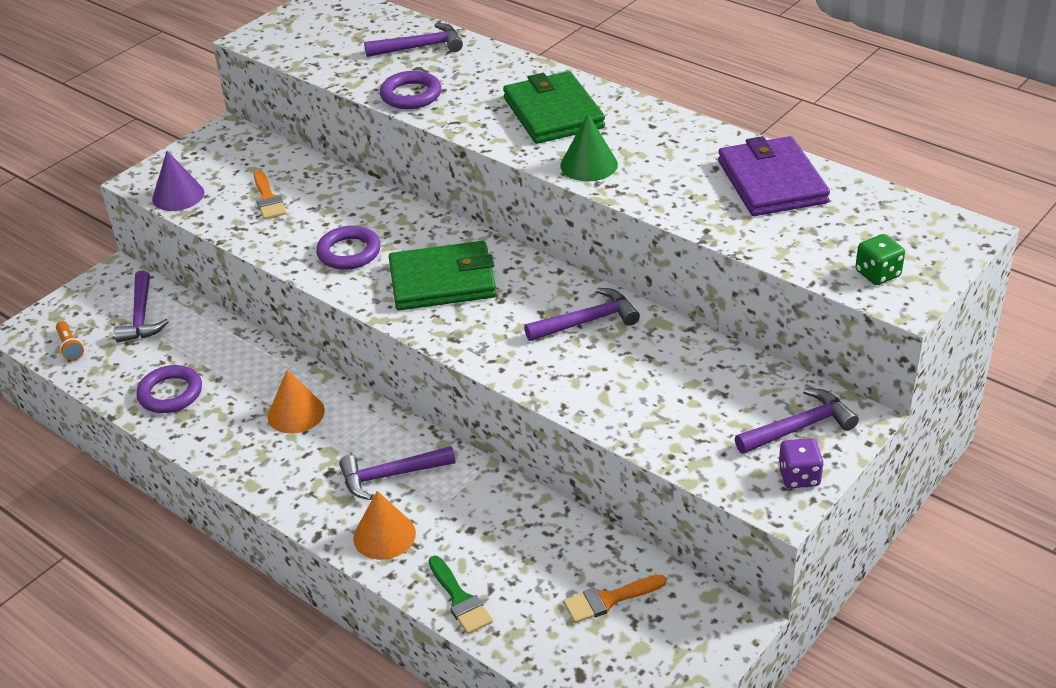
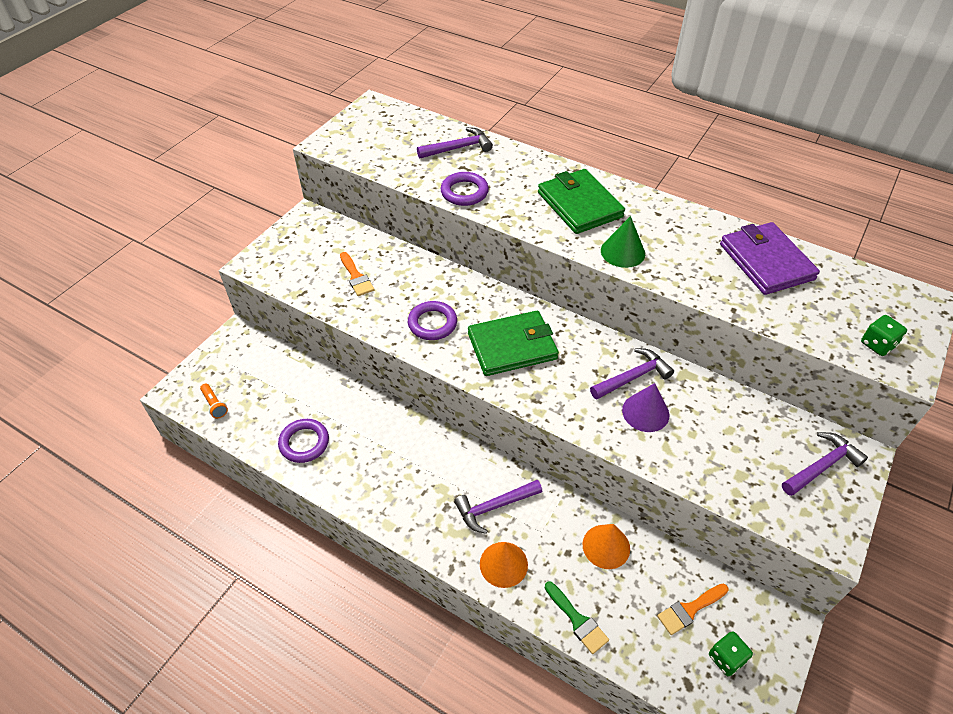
camera: 10 degrees left, 10 degrees up
purple hammer [114,270,169,343] -> none
purple cone [152,151,204,211] -> purple cone moved to [622,383,669,432]
orange cone [268,370,325,434] -> orange cone moved to [583,524,630,569]
purple dice [778,438,824,488] -> none
none -> green dice [709,631,753,676]

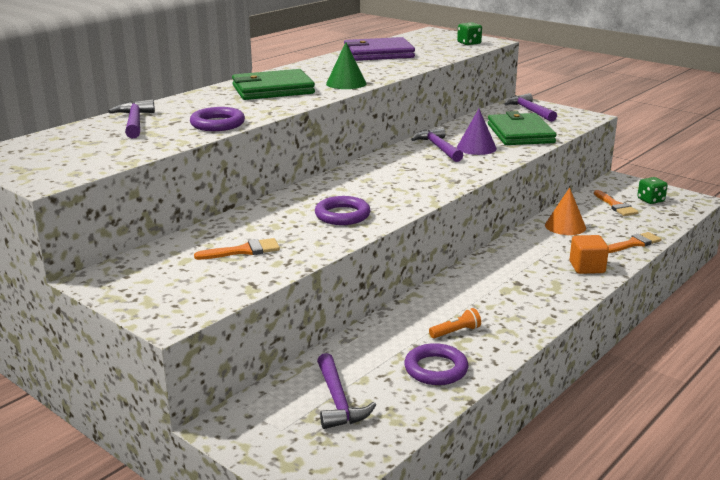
camera: 80 degrees left, 25 degrees down
orange flashlight [200,384,228,418] -> orange flashlight moved to [429,308,481,338]
purple hammer [454,480,542,534] -> purple hammer moved to [317,353,376,429]
green wallet [468,311,559,376] -> green wallet moved to [488,111,556,145]
orange cone [480,542,528,588] -> orange cube [570,235,609,274]
green brush [545,581,609,654] -> orange brush [608,232,662,253]

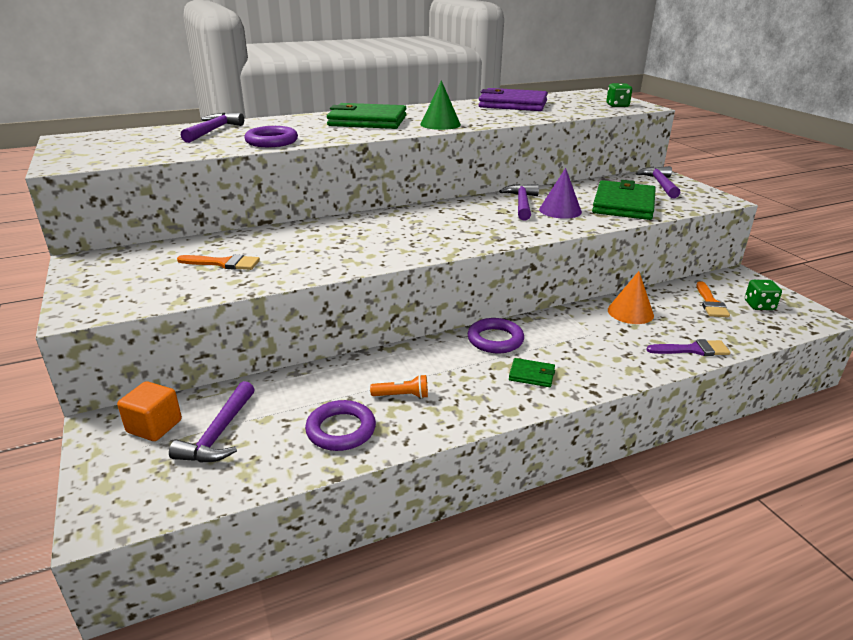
camera: 25 degrees right, 5 degrees up
purple ring [315,196,371,225] -> purple ring moved to [467,318,524,353]
orange cube [570,235,609,274] -> orange cube moved to [117,381,182,441]
orange brush [608,232,662,253] -> purple brush [646,339,731,356]
none -> green wallet [509,358,555,387]

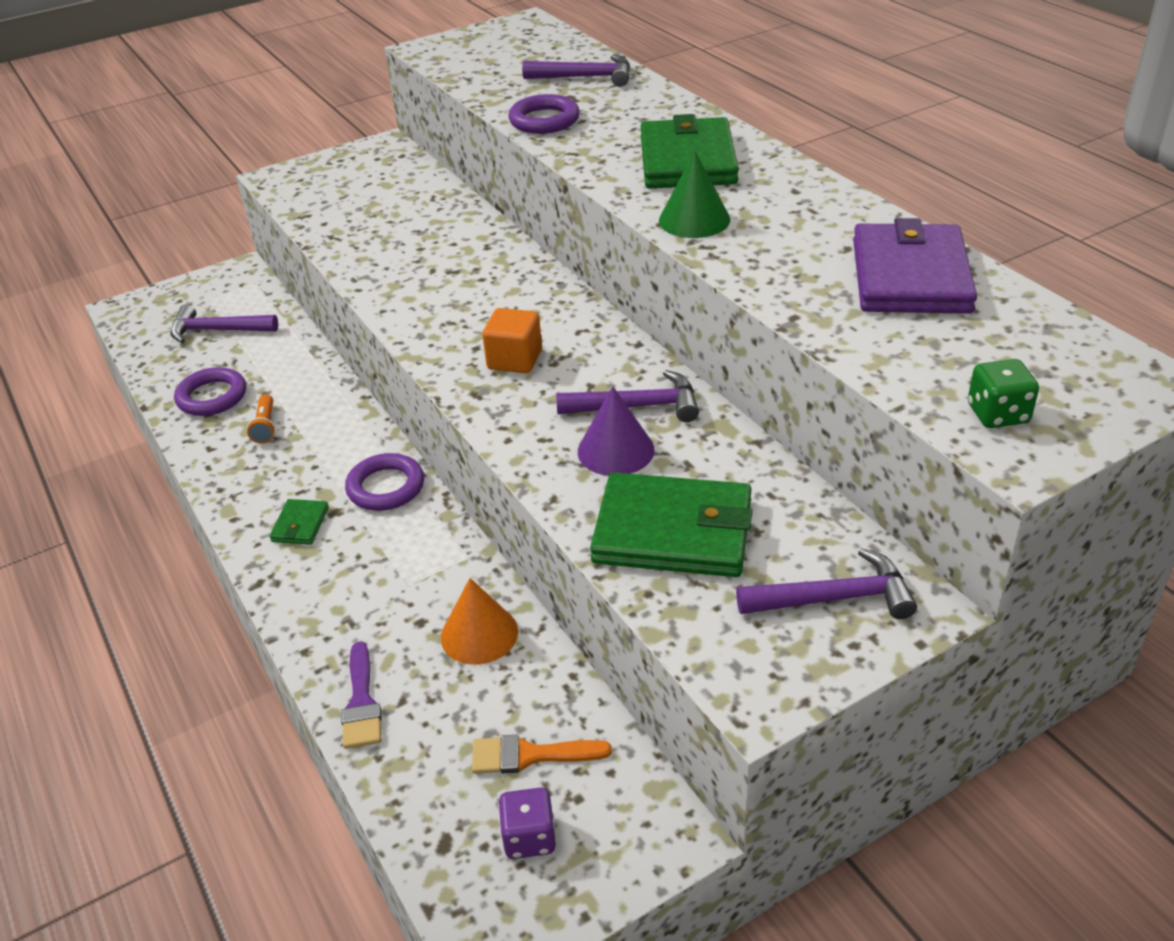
camera: 85 degrees right, 10 degrees up
orange cube [117,381,182,441] -> orange cube moved to [482,308,542,373]
orange brush [177,254,260,270] -> none
green dice [745,280,782,310] -> purple dice [498,787,556,859]

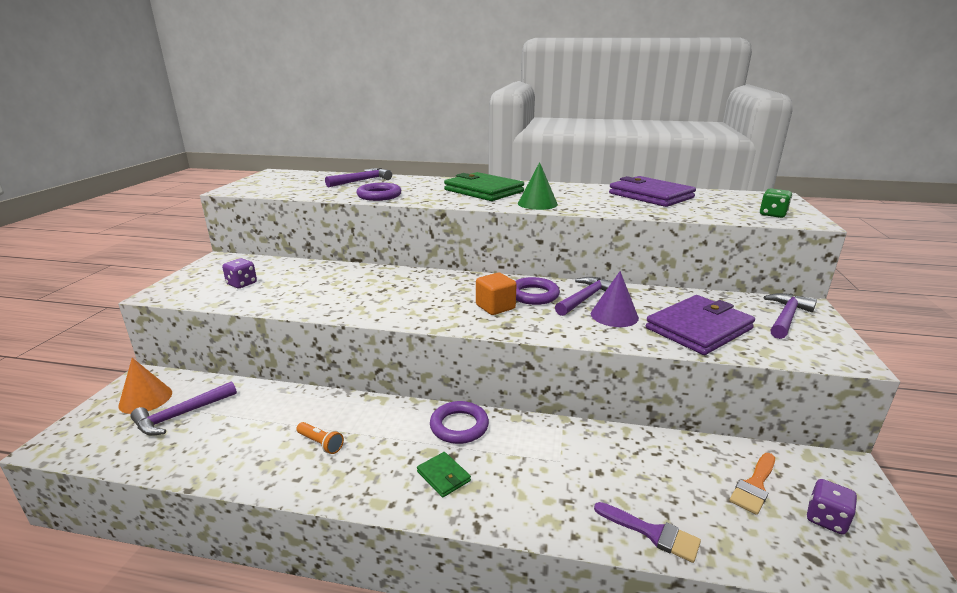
camera: 50 degrees left, 15 degrees down
purple ring [174,367,246,416] -> purple ring moved to [515,277,560,305]
orange cone [441,578,518,665] -> orange cone moved to [119,358,172,414]
green wallet [590,472,753,577] -> purple wallet [646,295,755,355]
none -> purple dice [222,258,257,288]

